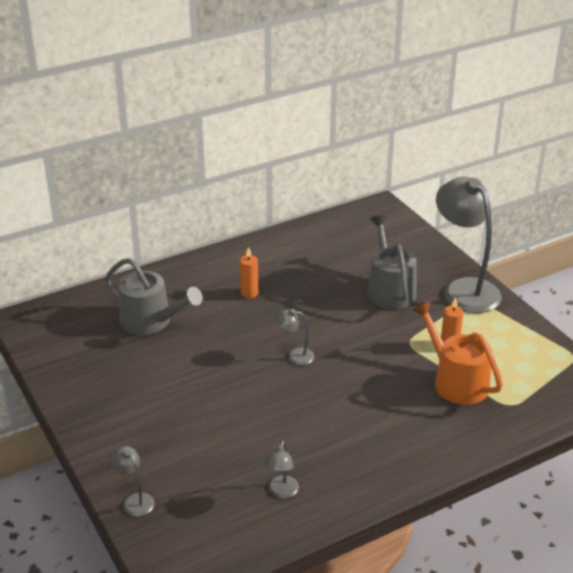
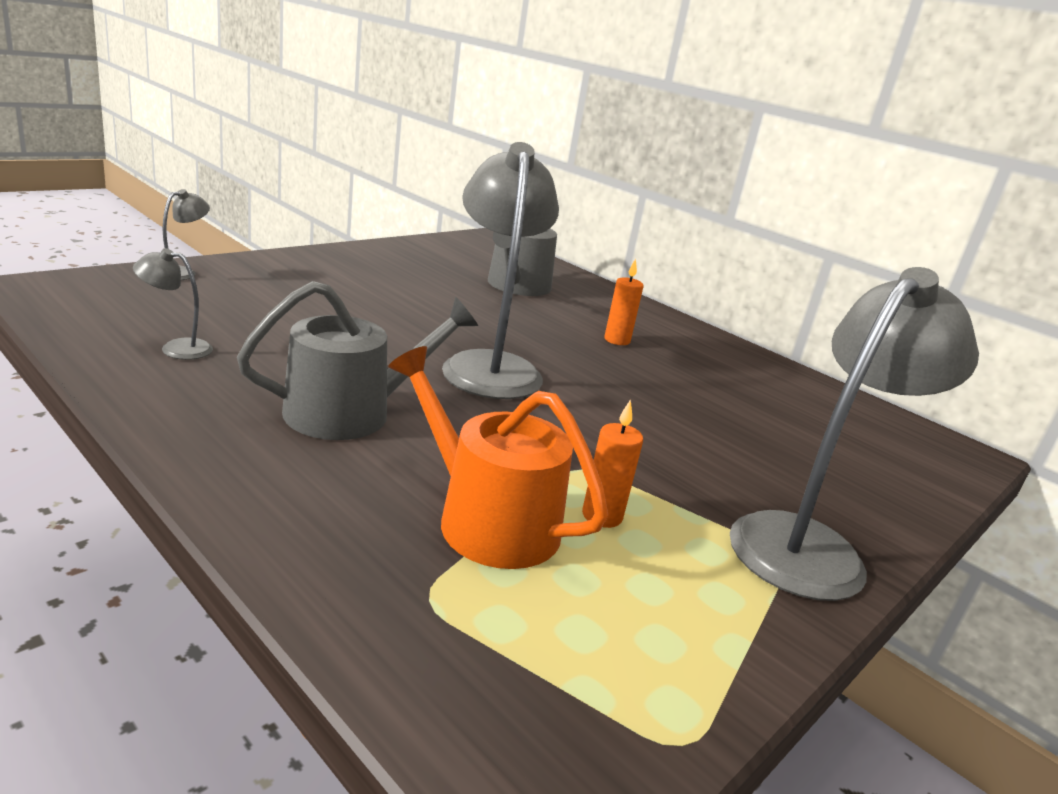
camera: 70 degrees right, 10 degrees down
grey lamp [275,309,314,365] -> grey lamp [442,142,559,399], size x2.32
grey watering can [367,215,416,309] -> grey watering can moved to [237,281,478,440]
orange watering can [412,302,503,405] -> orange watering can turned 90 degrees counterclockwise [388,346,608,569]

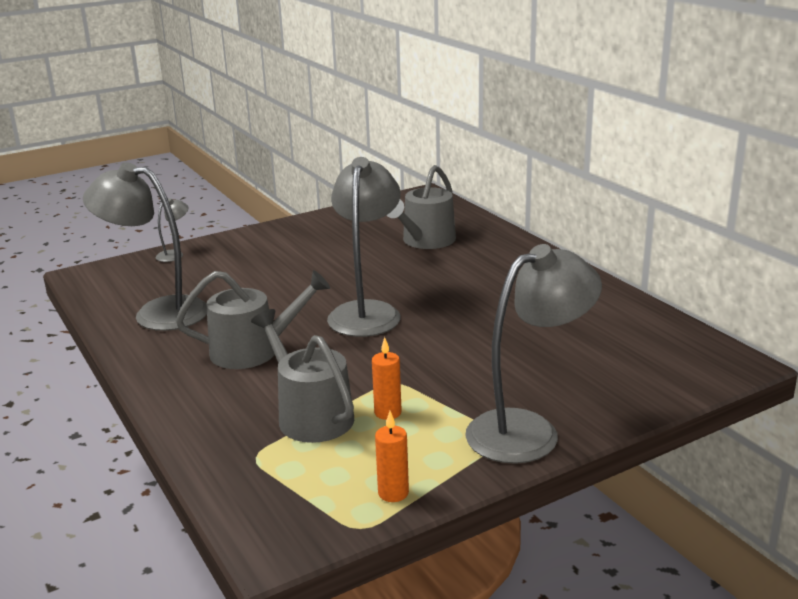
camera: 20 degrees right, 0 degrees up
grey lamp [133,248,213,360] -> grey lamp [83,162,207,331], size x2.32
orange watering can [388,346,608,569] -> grey watering can [251,309,354,443]
orange candle [604,259,644,345] -> orange candle moved to [375,411,409,502]

